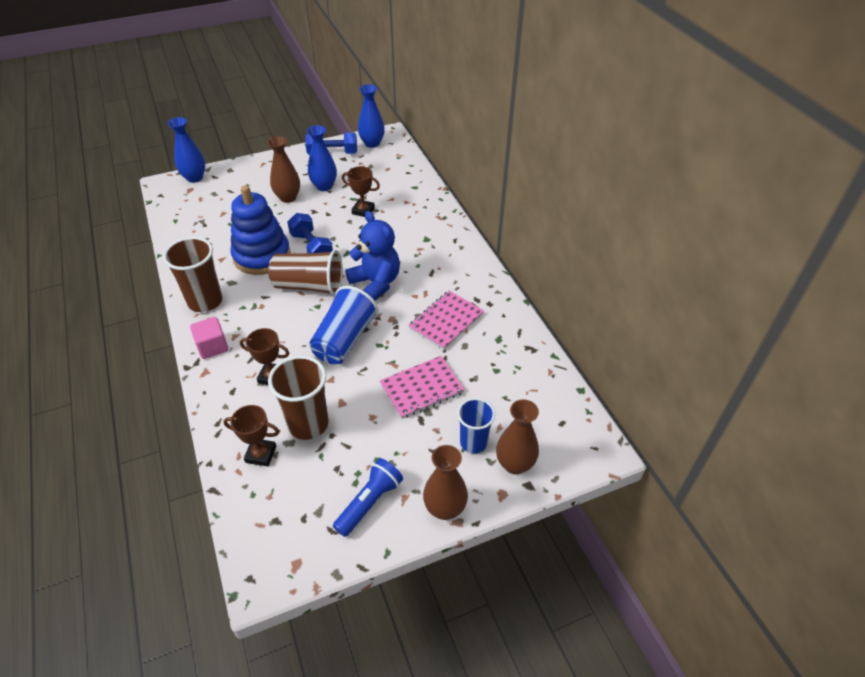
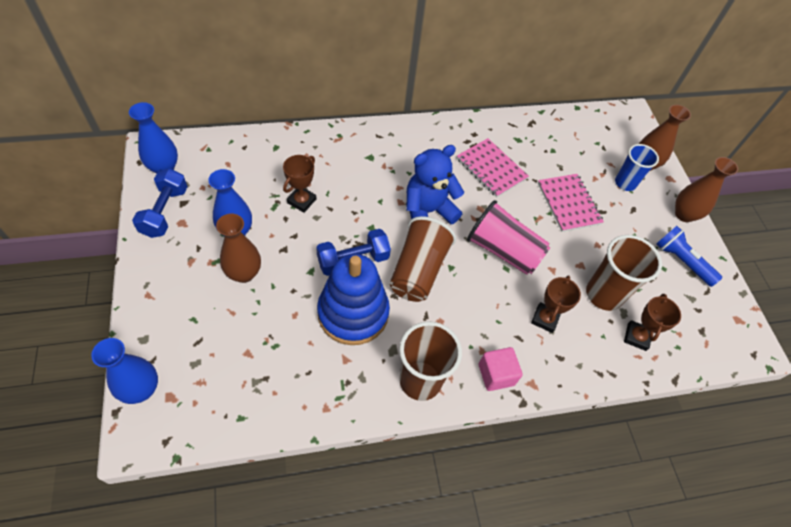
camera: 85 degrees left, 10 degrees up
blue cup [309,286,379,364] -> pink cup [467,200,550,275]

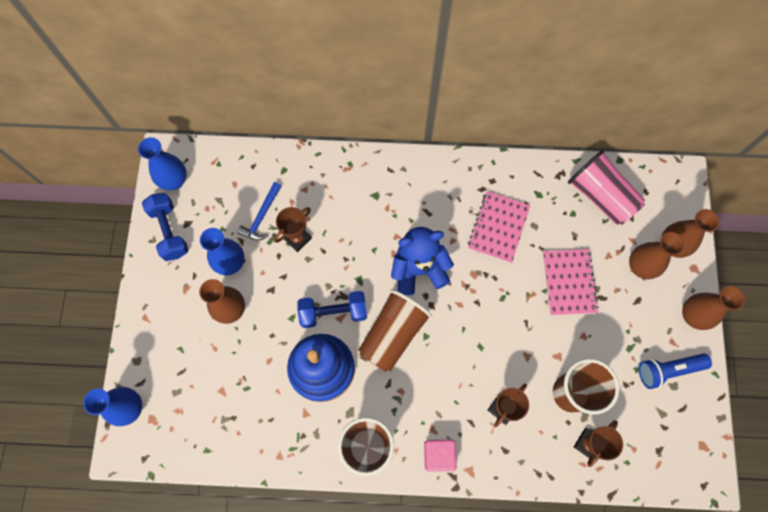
camera: 20 degrees right, 15 degrees up
blue dumbbell [132,168,188,238] -> blue dumbbell turned 45 degrees counterclockwise [142,193,188,261]
pink notebook [457,138,529,198] -> pink notebook turned 45 degrees clockwise [468,191,530,263]
pink cup [467,200,550,275] -> pink cup moved to [568,150,645,225]
blue cup [615,144,659,191] -> brown vase [629,232,685,279]
blue flashlight [656,226,722,287] -> blue flashlight turned 75 degrees counterclockwise [639,353,712,389]
none -> blue hammer [237,182,282,240]

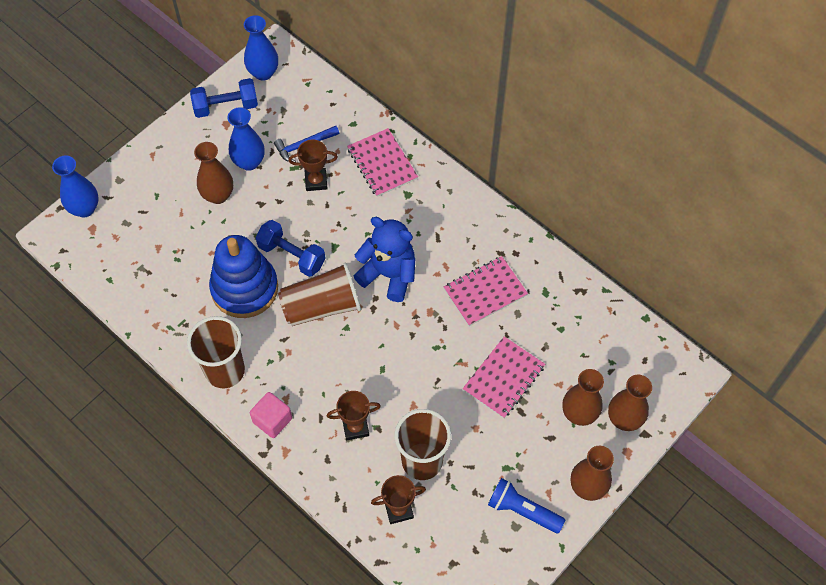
camera: 40 degrees right, 10 degrees down
blue dumbbell [142,193,188,261] -> blue dumbbell turned 60 degrees clockwise [190,78,258,118]
pink cup [568,150,645,225] -> none
none -> pink notebook [347,128,418,197]

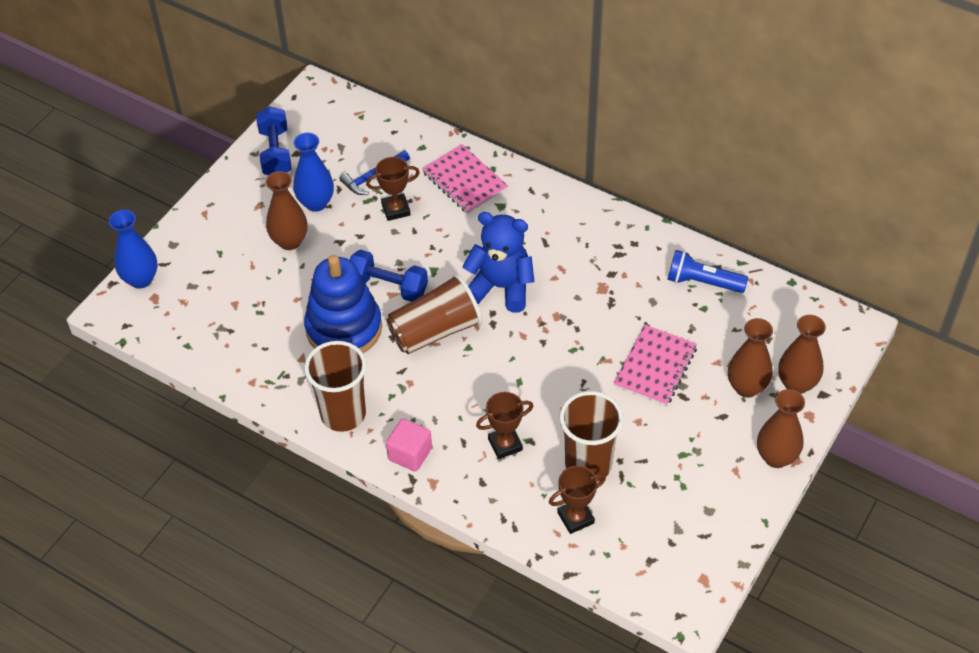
camera: 10 degrees left, 10 degrees down
blue dumbbell [190,78,258,118] -> blue dumbbell turned 75 degrees counterclockwise [256,106,292,175]
blue vase [244,15,278,81] -> none
pink notebook [444,256,528,326] -> none
blue flashlight [488,478,565,534] -> blue flashlight moved to [667,250,748,293]

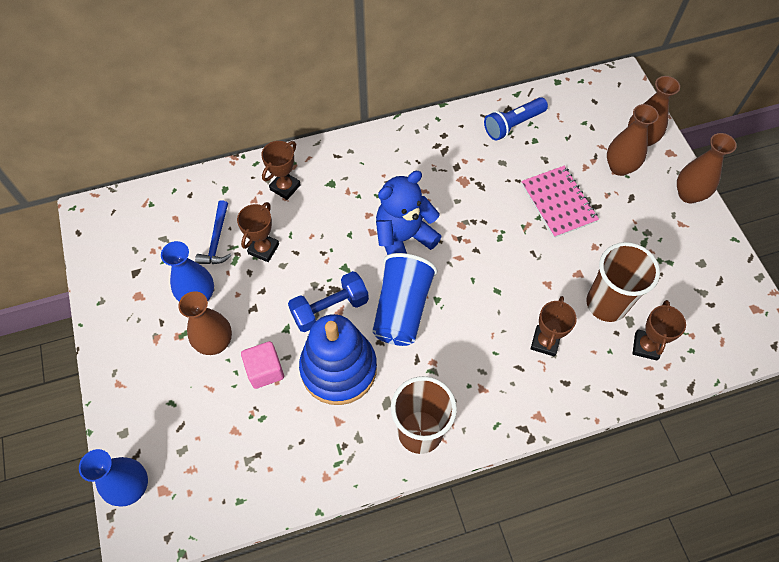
camera: 50 degrees left, 10 degrees up
blue dumbbell [256,106,292,175] -> none
pink cube [386,419,432,472] -> pink cube moved to [241,341,284,389]
brown cup [387,274,482,354] -> blue cup [372,253,437,346]
pink notebook [422,144,508,214] -> brown trophy [261,141,301,200]

